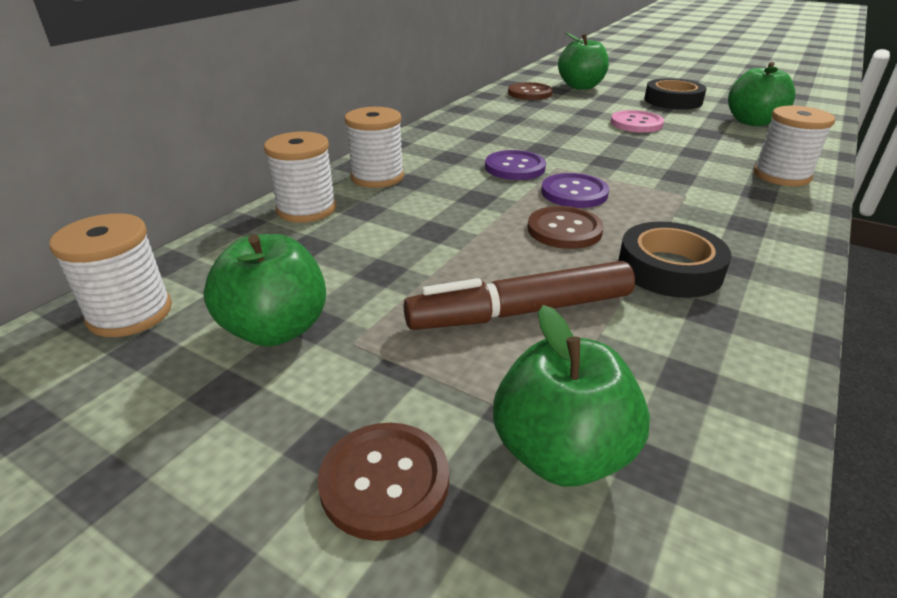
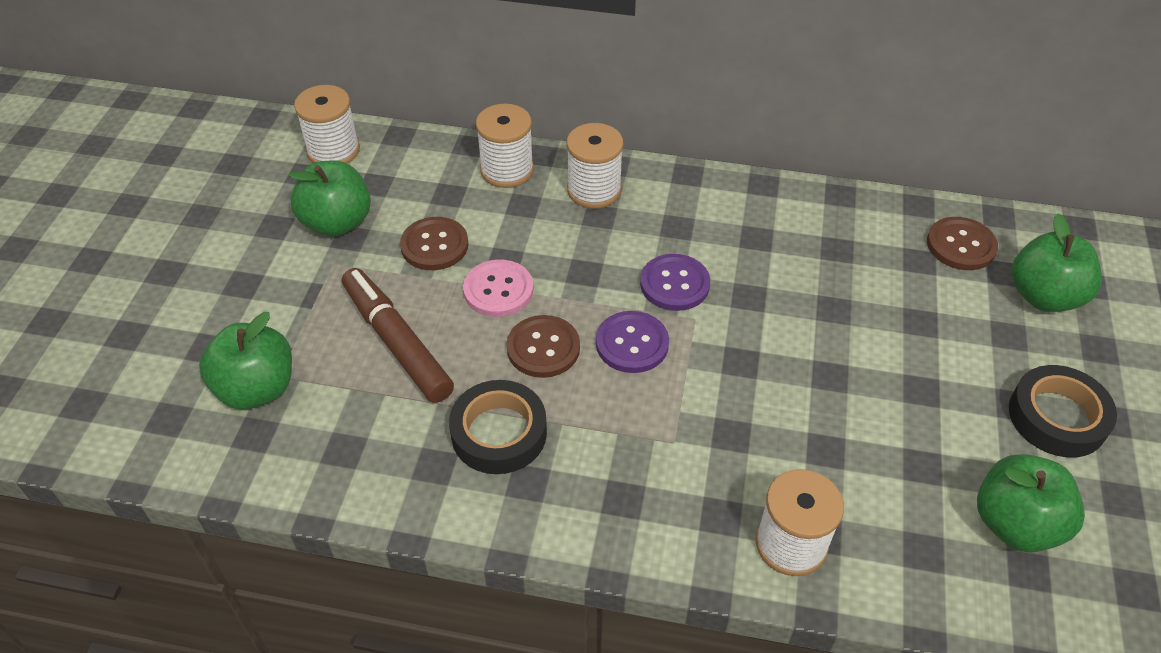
camera: 70 degrees right, 15 degrees up
brown button [317,423,449,541] -> brown button moved to [400,217,469,270]
pink button [611,110,664,133] -> pink button moved to [463,259,533,317]

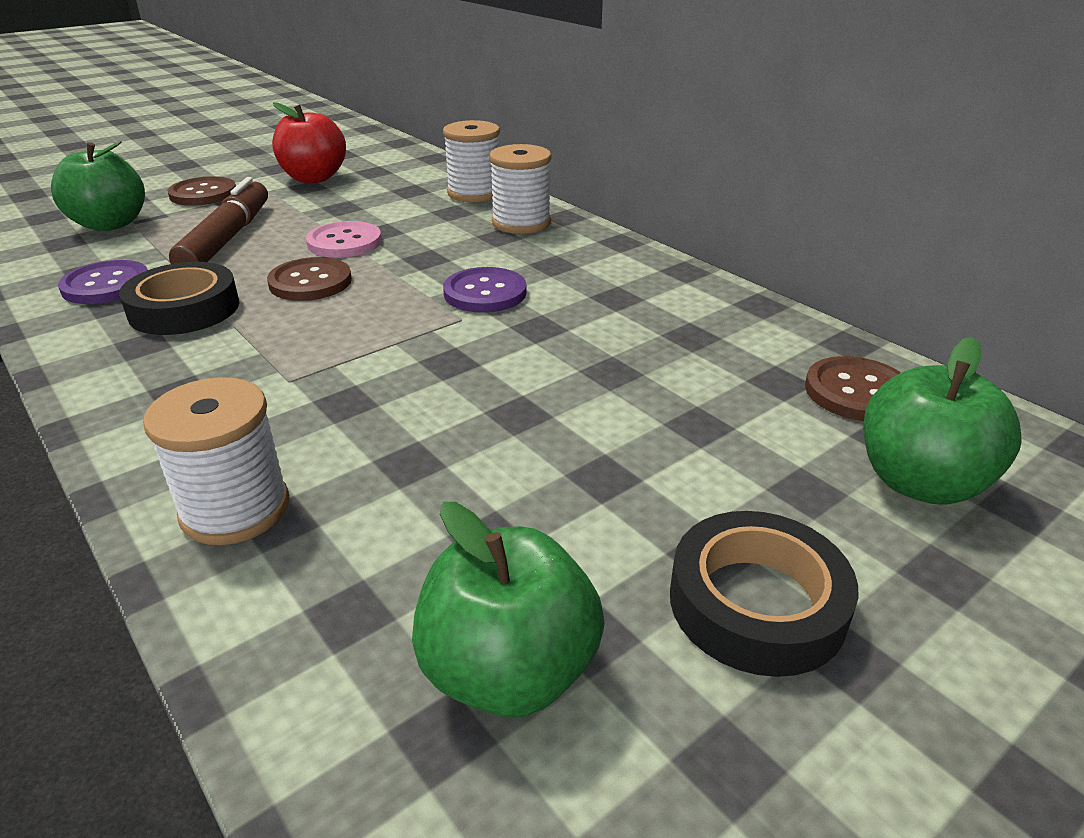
camera: 40 degrees right, 15 degrees down
green apple [288,160,371,236] -> red apple [272,102,346,183]
white spool [294,85,360,164] -> none
brown button [400,217,469,270] -> brown button moved to [167,176,236,206]
purple button [596,311,669,373] -> purple button moved to [58,260,148,304]

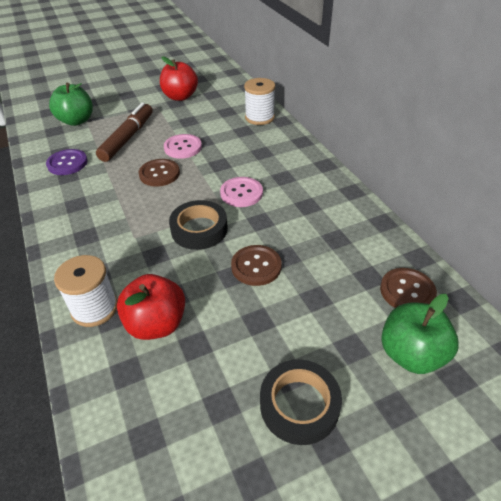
camera: 15 degrees right, 10 degrees up
black tape [119,262,239,335] -> black tape moved to [169,200,228,250]
brown button [167,176,236,206] -> brown button moved to [231,245,282,286]
green apple [412,502,605,717] -> none
purple button [443,267,527,313] -> pink button [220,177,263,207]
white spool [489,144,551,234] -> none
none -> red apple [117,274,185,340]

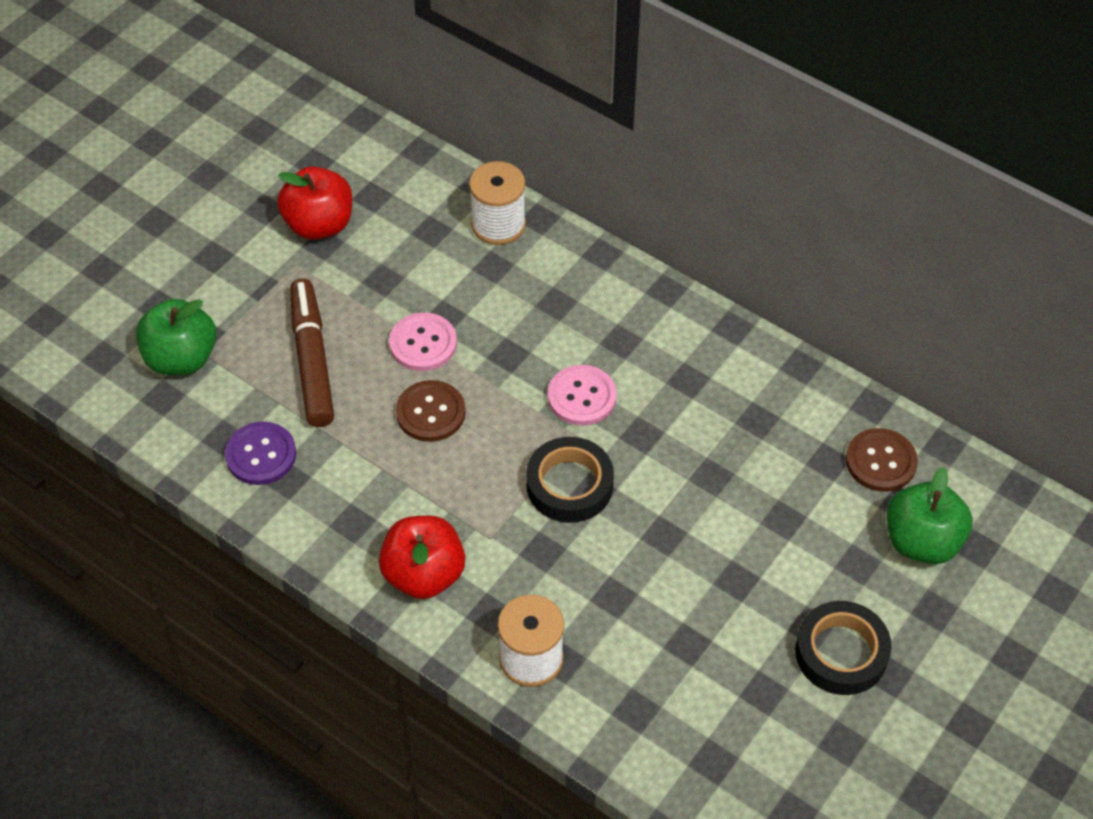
camera: 30 degrees left, 10 degrees up
red apple [117,274,185,340] -> red apple moved to [379,515,465,599]
brown button [231,245,282,286] -> none

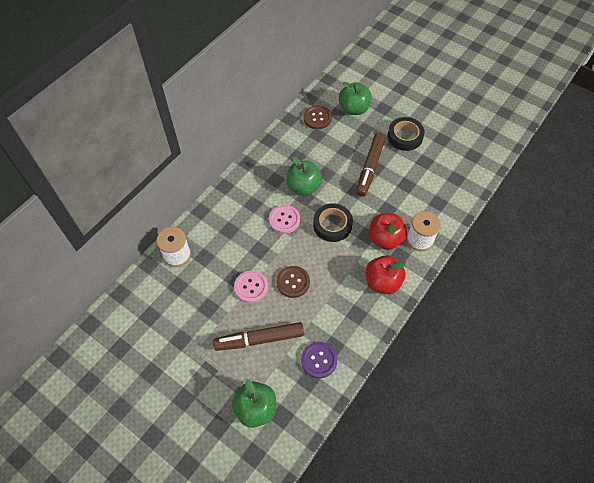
camera: 90 degrees left, 5 degrees up
red apple [277,166,352,240] -> red apple moved to [369,213,407,250]
none -> green apple [286,157,322,196]
none -> brown marker [356,133,386,197]

